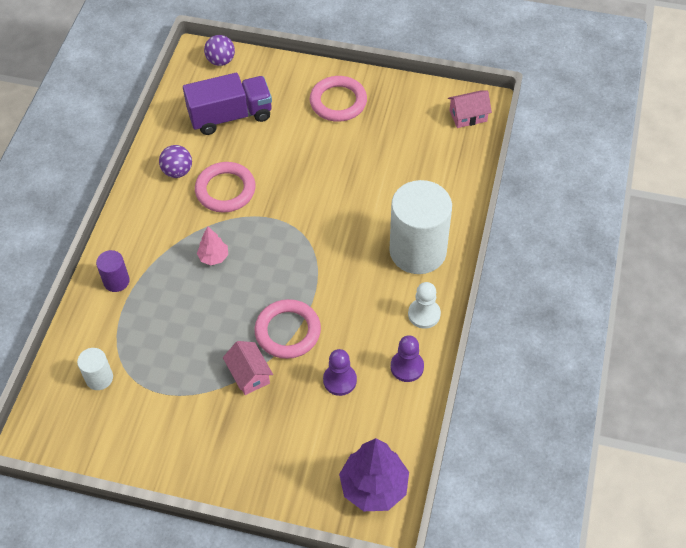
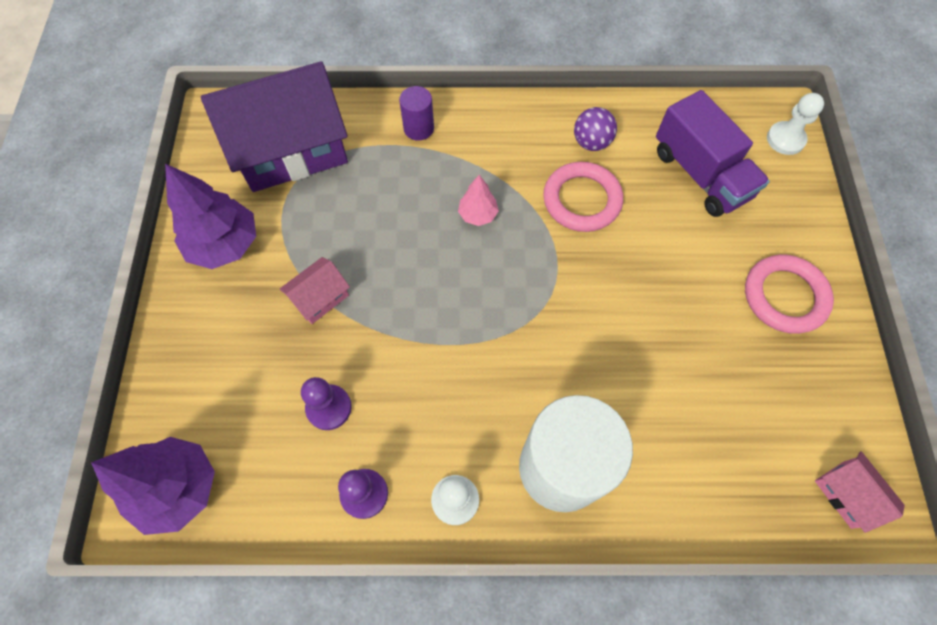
camera: 75 degrees right, 10 degrees up
white cylinder [77,348,113,390] -> purple house [201,61,348,192]
purple ball [204,35,235,66] -> white pawn [767,93,824,155]
pink ring [255,299,321,359] -> none
none -> purple tree [165,164,256,269]

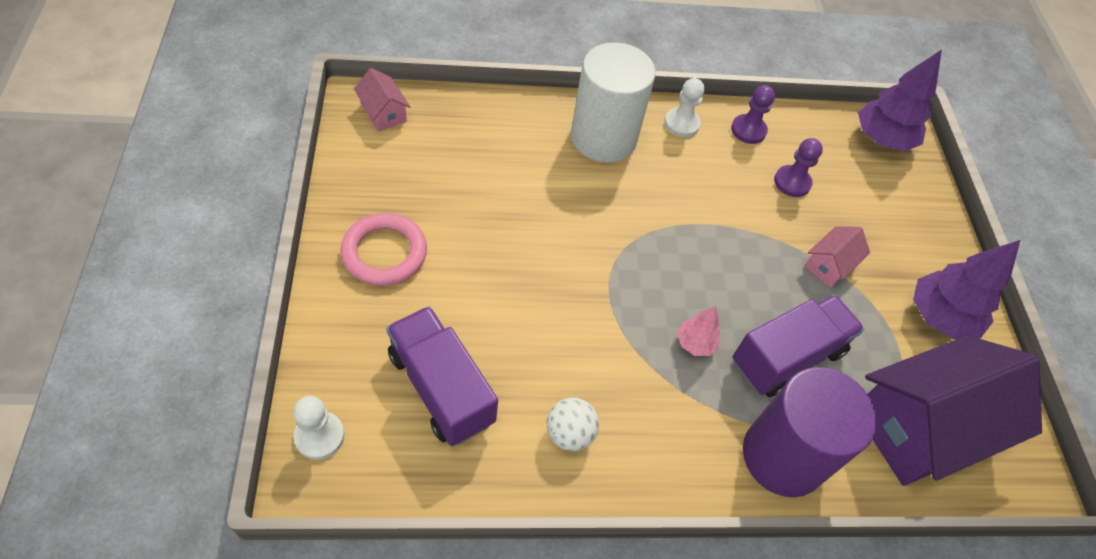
camera: 170 degrees right, 10 degrees down
purple cylinder [399,86,434,141] -> purple cylinder [743,367,877,497], size x2.21
pink ring [543,162,623,232] -> none
purple ball [574,107,617,151] -> white ball [547,398,599,451]
none -> purple truck [732,295,864,398]

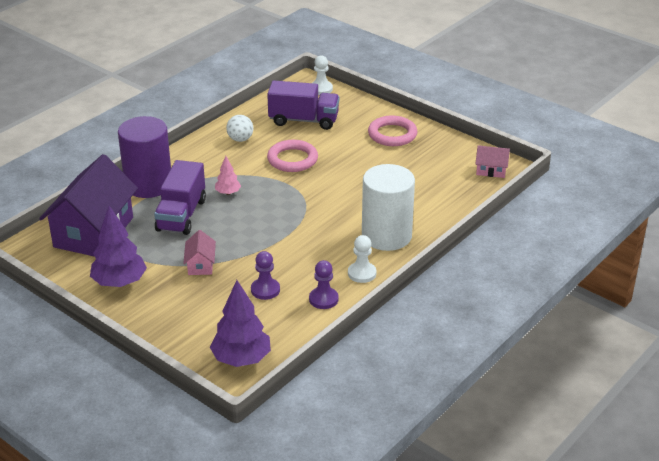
camera: 140 degrees right, 20 degrees down
none -> pink ring [267,140,318,172]

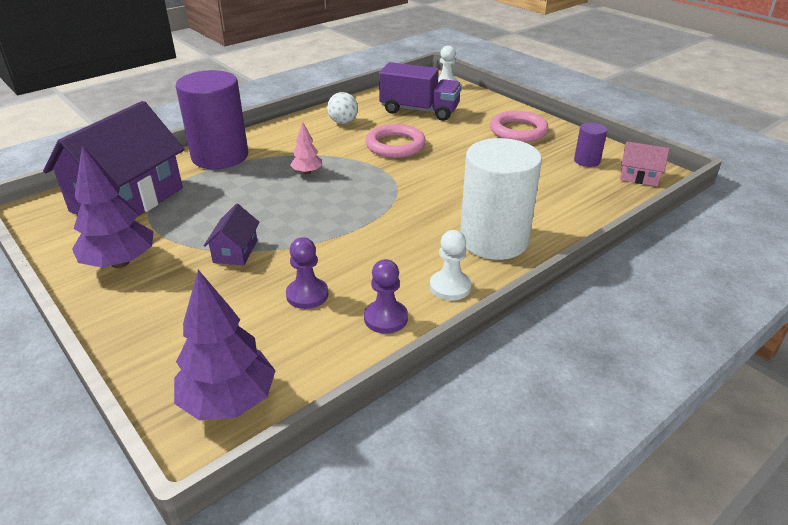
camera: 10 degrees right, 0 degrees up
purple truck [154,160,206,235] -> none
pink house [183,230,216,275] -> purple house [204,204,260,265]
none -> purple cylinder [574,123,607,167]

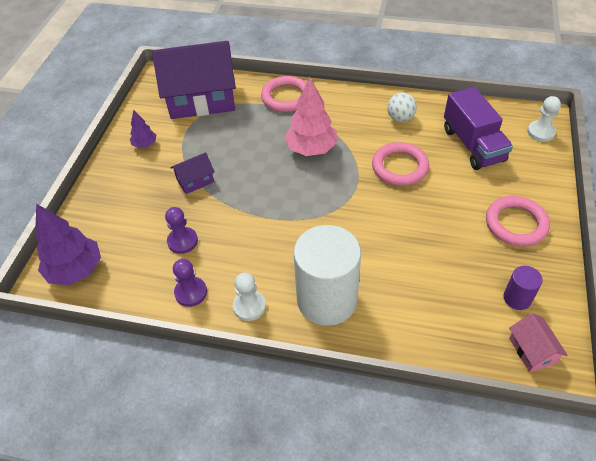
camera: 55 degrees right, 15 degrees up
purple tree [72,145,154,268] -> purple tree [130,110,156,148], size x0.52
purple cylinder [176,70,248,169] -> pink ring [261,76,306,112]
pink tree [290,122,323,174] -> pink tree [284,76,337,156], size x1.91

